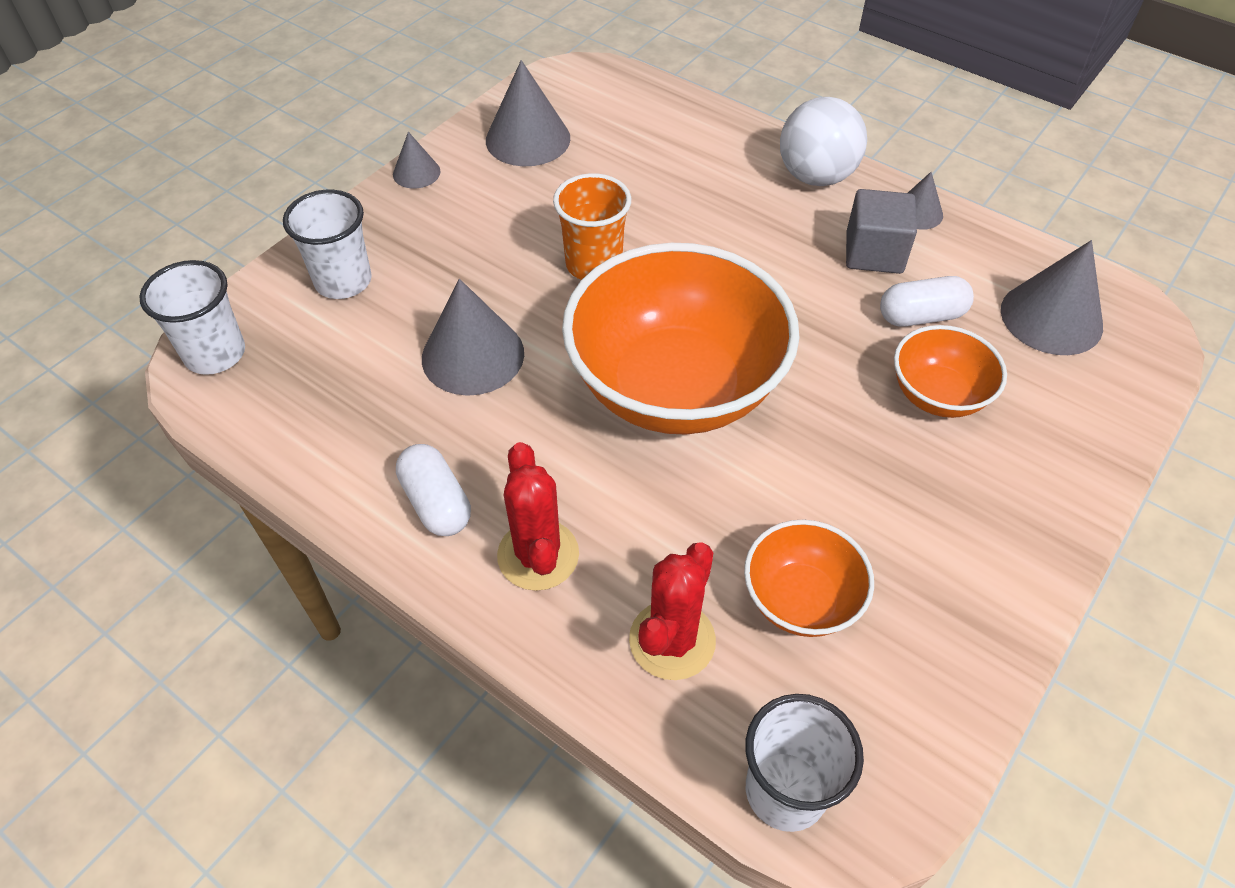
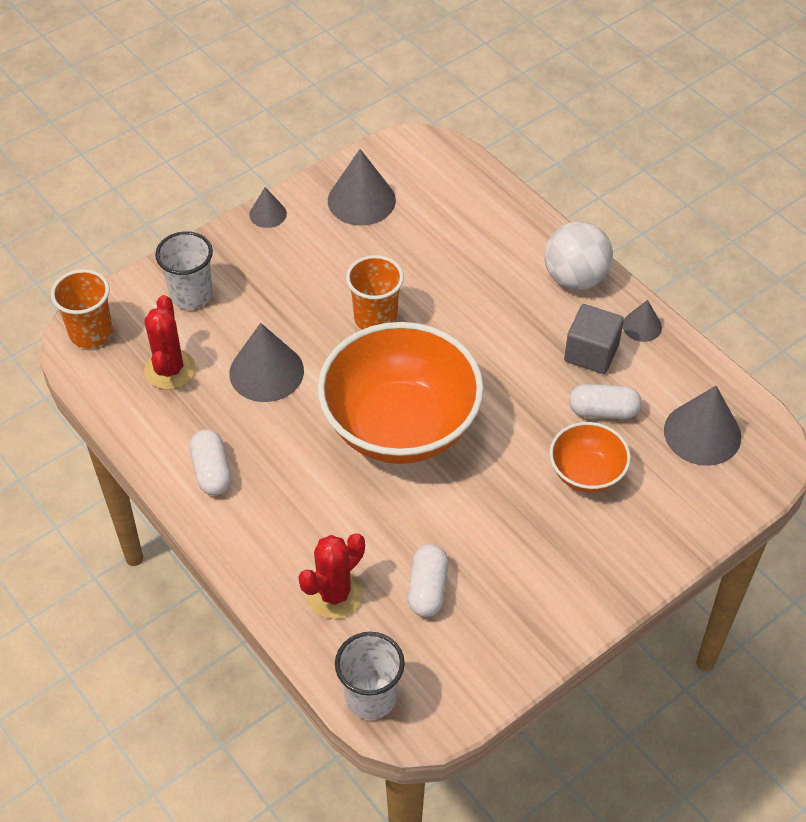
camera: 15 degrees right, 0 degrees up
white cup [140,260,245,375] -> orange cup [51,269,113,348]
red cactus [497,442,579,591] -> red cactus moved to [144,295,196,390]
orange bowl [744,519,874,637] -> white capsule [408,544,448,617]

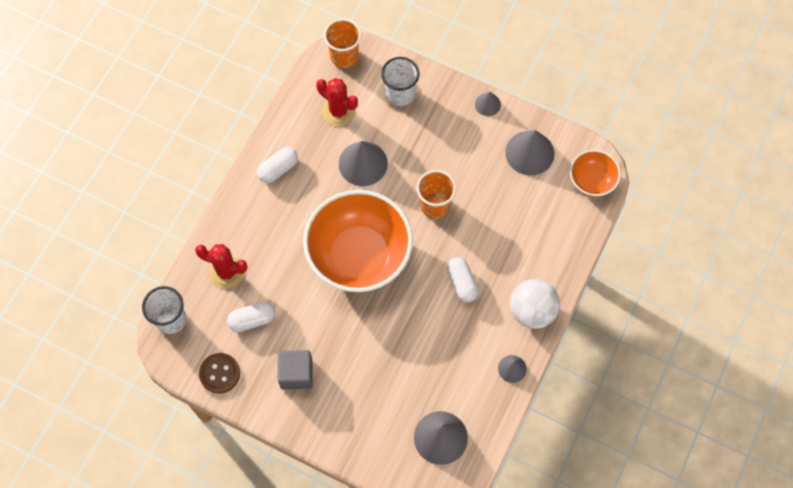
camera: 65 degrees right, 15 degrees up
red cactus [144,295,196,390] -> red cactus turned 60 degrees clockwise [316,78,358,126]
orange bowl [549,422,631,493] -> orange bowl moved to [570,150,621,197]
grey cube [564,304,624,374] -> grey cube moved to [278,350,313,389]
white capsule [569,384,641,419] -> white capsule moved to [447,257,479,302]
none -> brown button [199,353,240,394]

